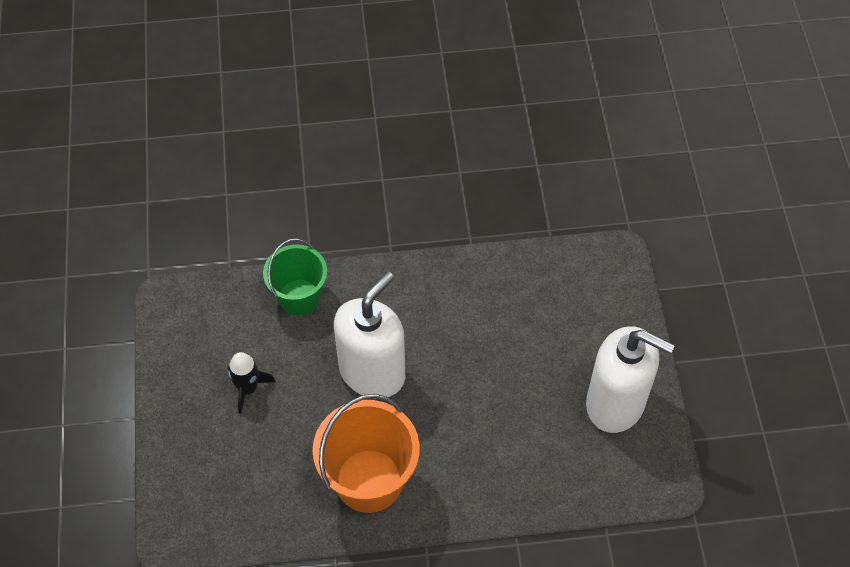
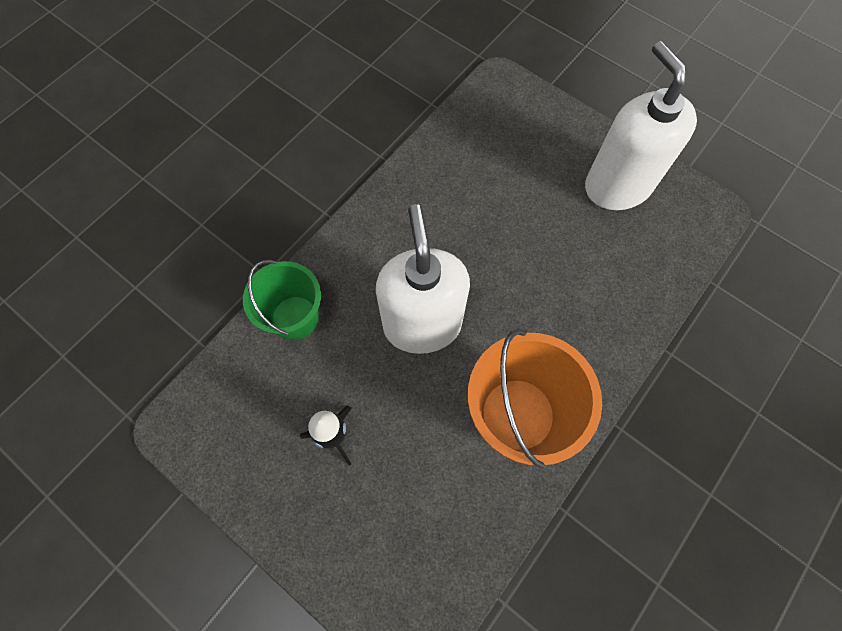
camera: 45 degrees left, 10 degrees up
white soap dispenser [586,326,675,433] -> white soap dispenser turned 90 degrees counterclockwise [585,41,697,210]

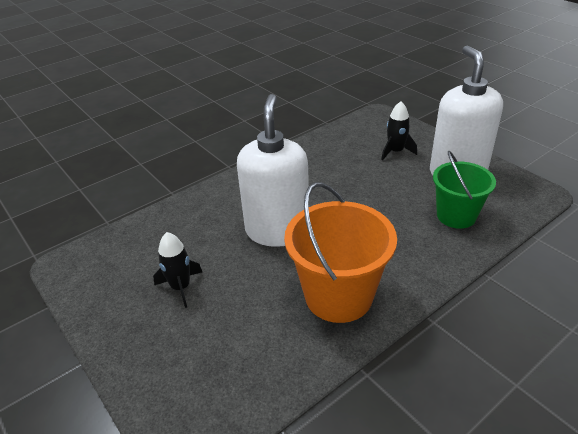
camera: 15 degrees right, 30 degrees down
green bucket [243,260,321,340] -> green bucket moved to [433,151,496,229]
none -> black rocket [381,101,417,161]

